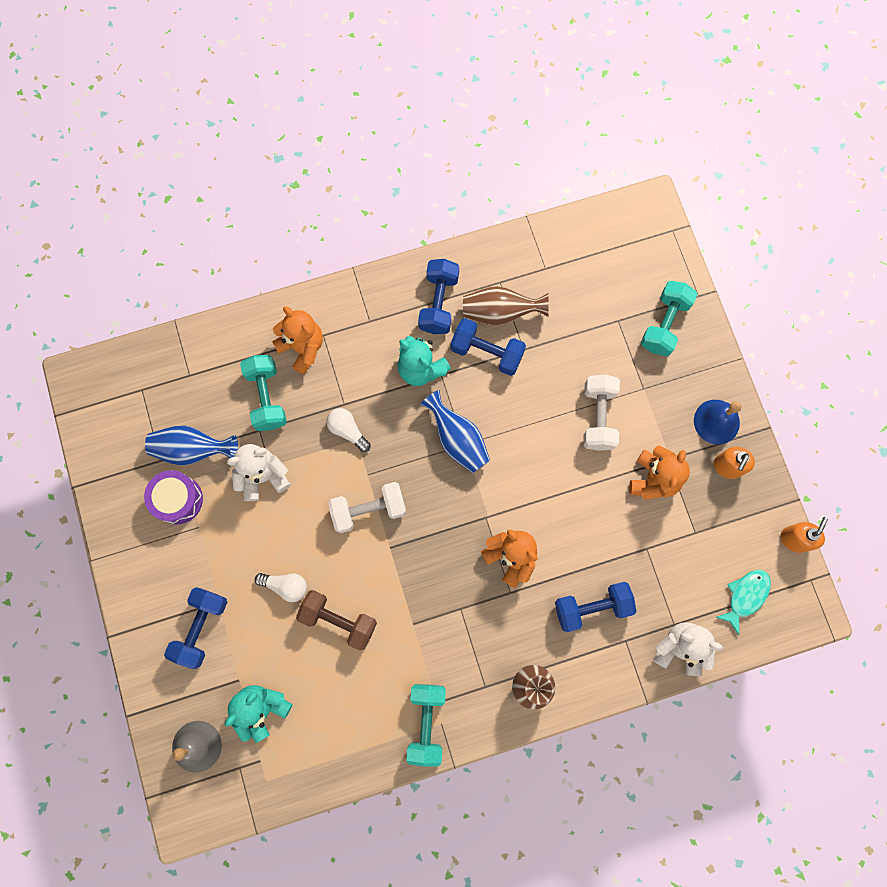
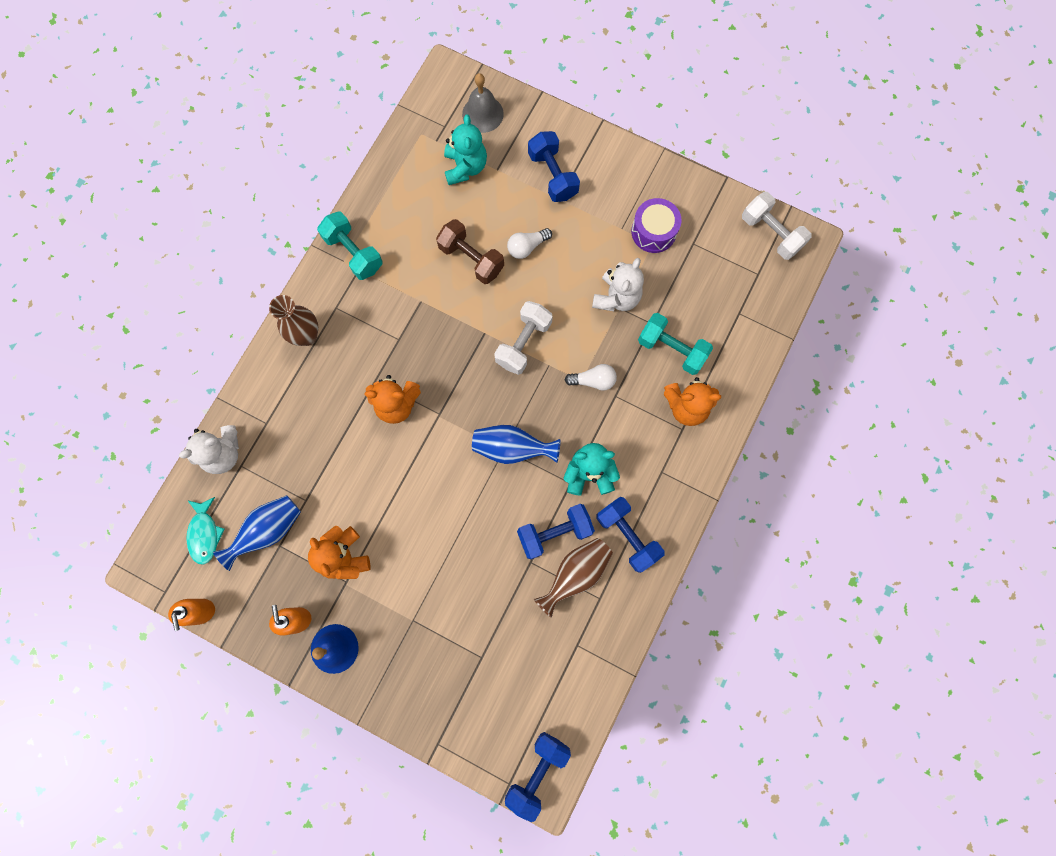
camera: 135 degrees right, 0 degrees up
blue vase [145,426,238,465] -> blue vase moved to [213,495,301,571]
brown dumbbell [296,590,377,650] -> brown dumbbell turned 60 degrees clockwise [436,219,504,284]
blue dumbbell [555,582,637,632] -> blue dumbbell moved to [505,732,571,822]
white dumbbell [583,374,620,451] -> white dumbbell moved to [742,192,812,260]
turquoise dumbbell [641,281,698,356] -> none

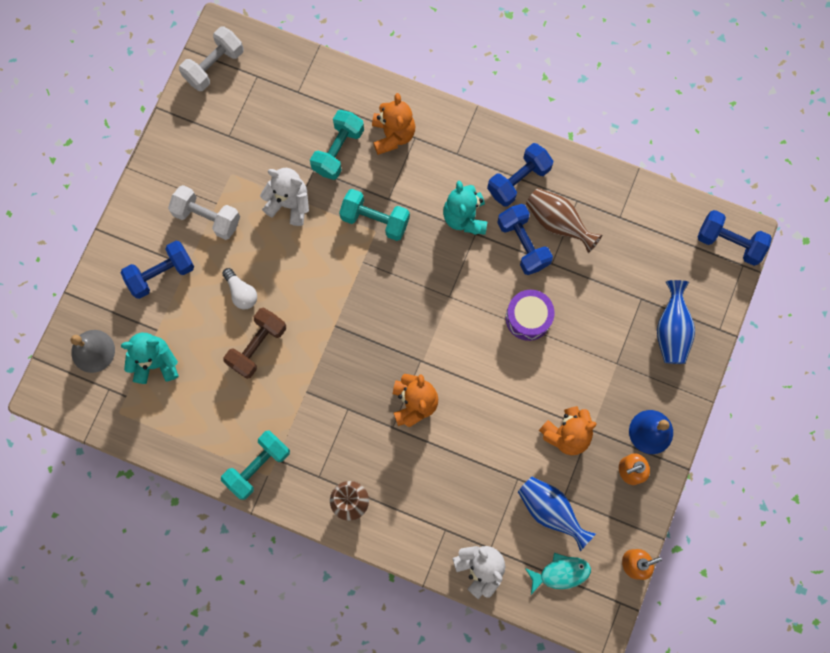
camera: 95 degrees left, 0 degrees up
blue vase [472,425,560,464] -> blue vase moved to [657,280,695,364]
white dumbbell [494,301,553,375] -> white dumbbell moved to [168,185,240,240]
white light bulb [565,364,617,391] -> turquoise dumbbell [339,189,410,241]
purple drum [631,198,682,253] -> purple drum moved to [506,290,555,341]

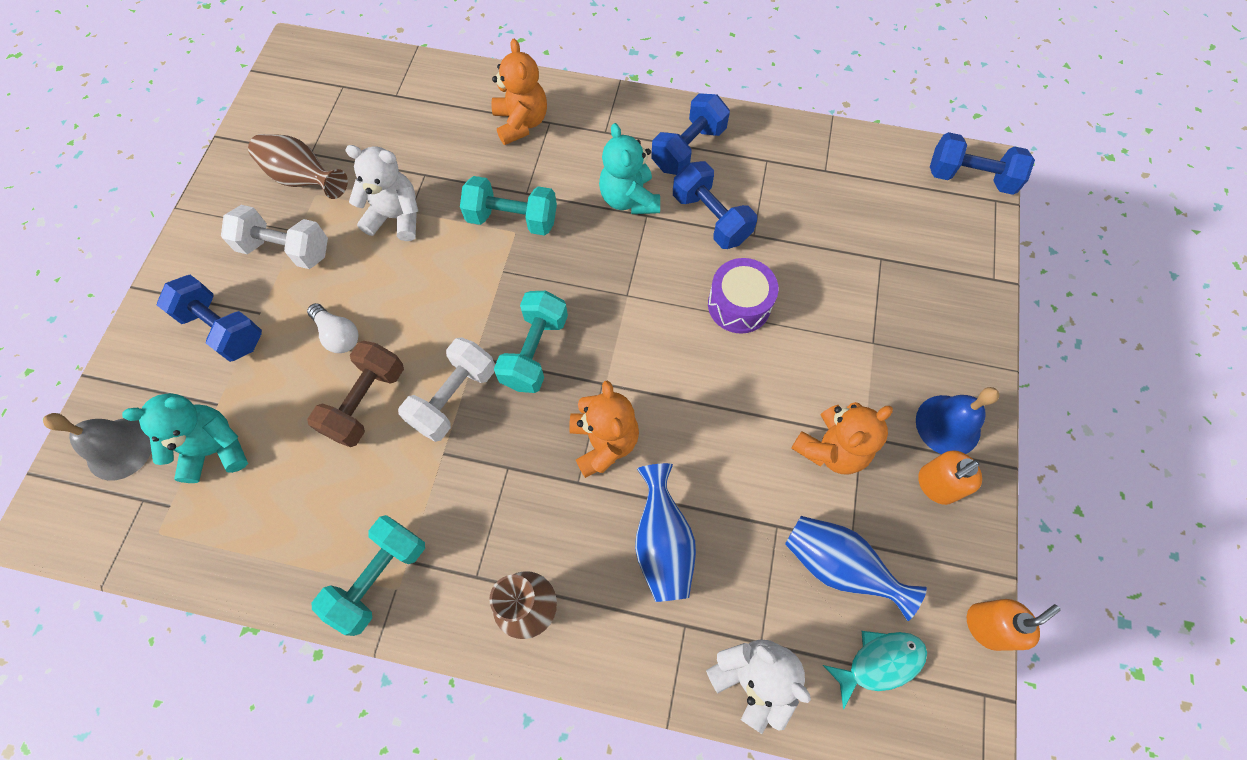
camera: 10 degrees left, 10 degrees down
blue dumbbell [121,241,194,299] -> blue dumbbell turned 75 degrees clockwise [157,275,262,362]
white dumbbell [179,26,244,91] -> white dumbbell moved to [398,337,495,442]
turquoise dumbbell [310,110,364,180] -> turquoise dumbbell moved to [494,291,568,393]
brown vase [526,188,602,253] -> brown vase moved to [248,134,348,199]
blue vase [657,280,695,364] -> blue vase moved to [635,463,696,602]

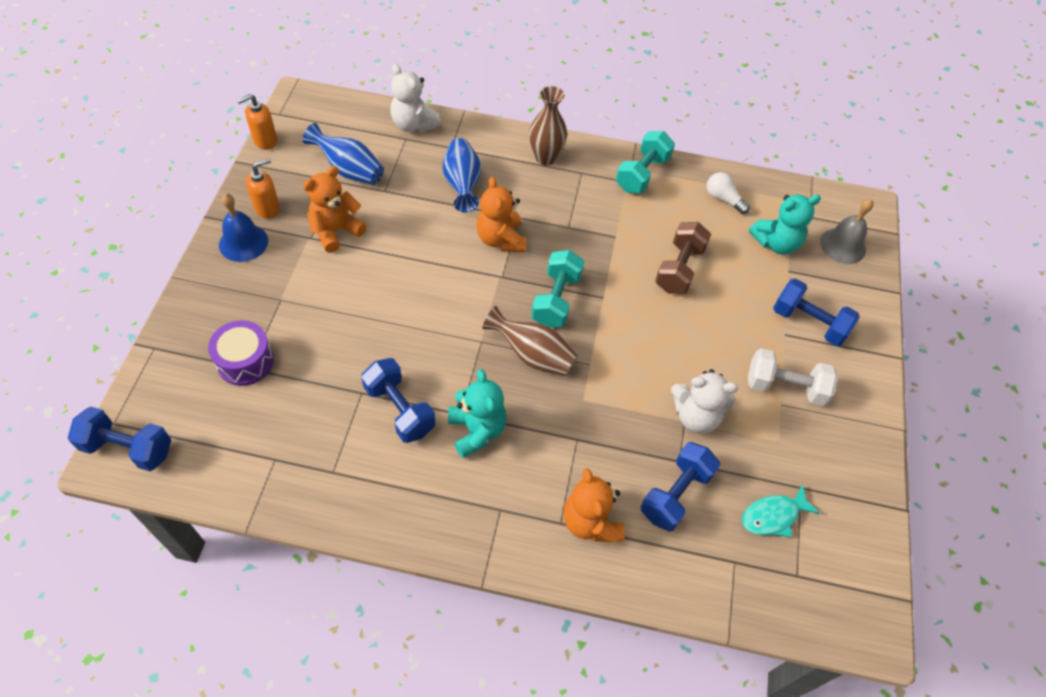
camera: 175 degrees right, 10 degrees down
brown vase [248,134,348,199] -> brown vase moved to [482,306,578,376]
white light bulb [307,303,358,353] -> white light bulb moved to [707,172,750,214]
white dumbbell [398,337,495,442] -> none
turquoise dumbbell [460,176,557,236] -> none
blue dumbbell [651,93,730,175] -> blue dumbbell moved to [640,442,720,532]
purple drum [708,258,778,333] -> purple drum moved to [208,320,274,386]
turquoise fish [823,631,927,709] -> turquoise fish moved to [742,484,820,537]

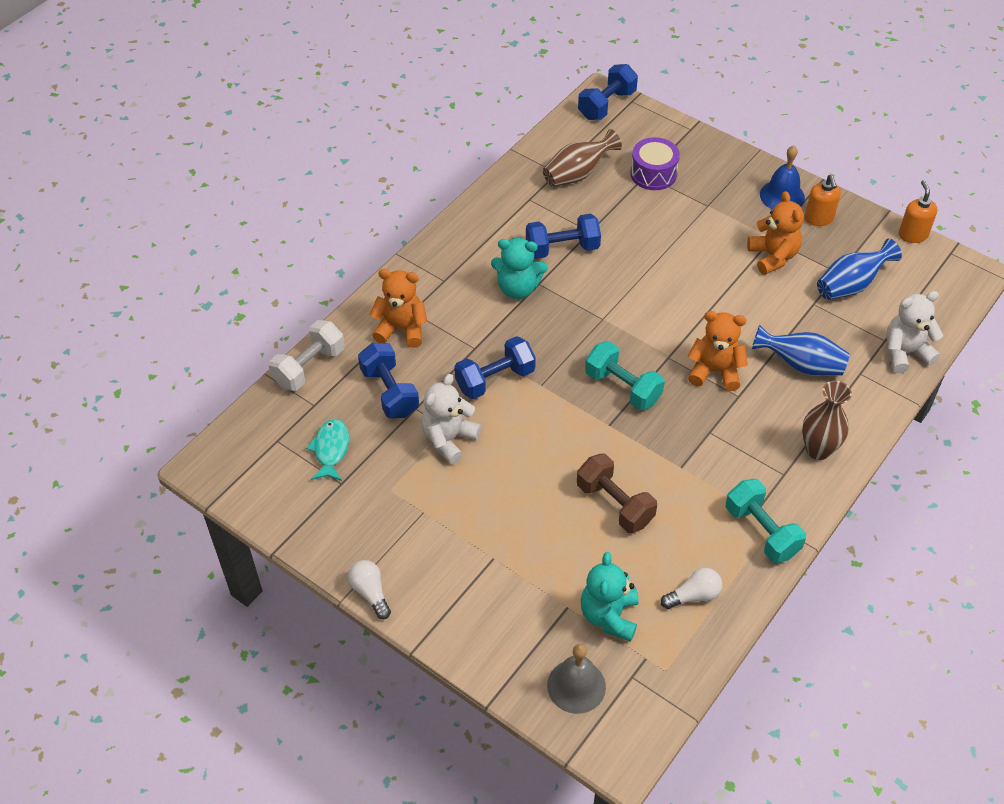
camera: 120 degrees right, 5 degrees down
brown vase [482,306,578,376] -> brown vase moved to [543,129,622,187]
white dumbbell [748,348,838,406] -> white dumbbell moved to [269,320,345,391]
blue dumbbell [773,278,860,346] -> blue dumbbell moved to [454,336,536,399]
none -> white light bulb [348,560,391,619]

